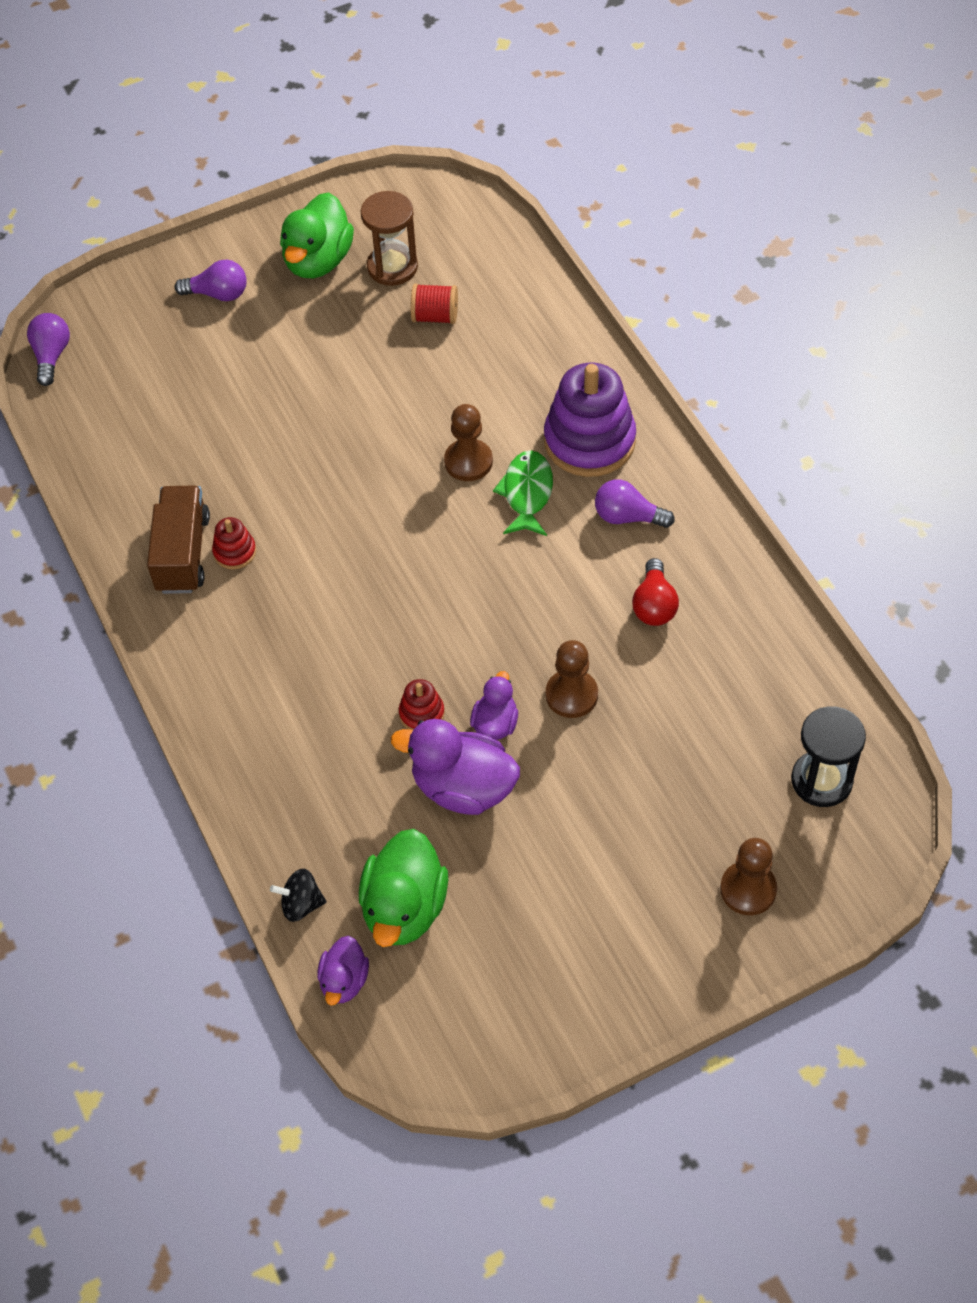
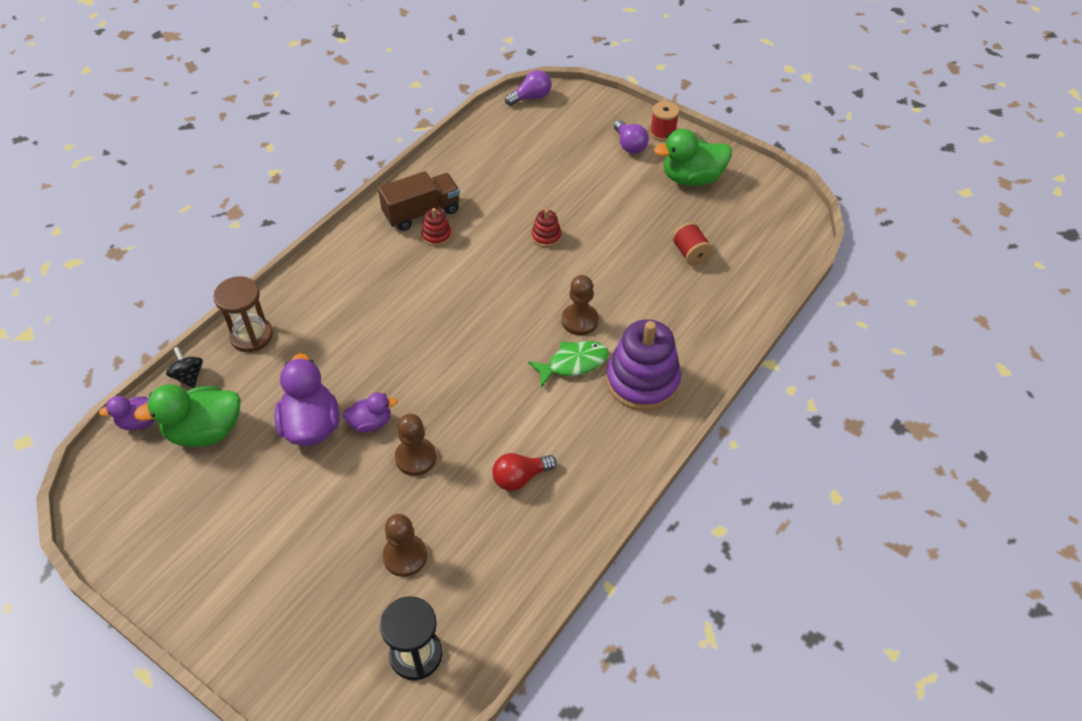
camera: 60 degrees right, 5 degrees down
brown hourglass [360,191,418,286] -> brown hourglass moved to [213,276,273,352]
red stacking toy [399,679,445,730] -> red stacking toy moved to [532,209,562,247]
purple light bulb [595,479,675,528] -> none
brown pawn [720,838,777,915] -> brown pawn moved to [383,514,427,577]
none -> red spool [650,101,679,141]

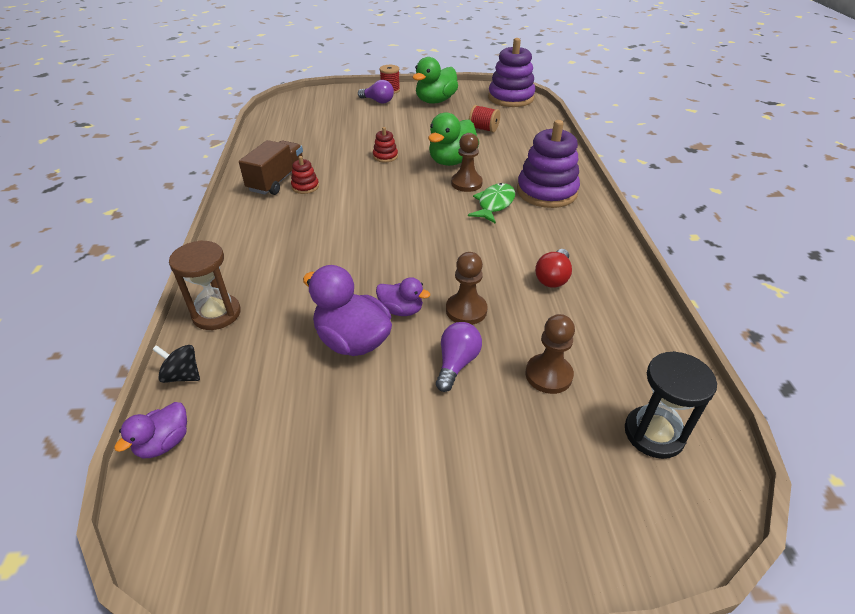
camera: 40 degrees left, 10 degrees down
green duck [134,384,240,447] -> green duck moved to [428,112,479,166]
purple duck [343,392,398,433] -> purple duck turned 75 degrees clockwise [376,277,430,316]
purple light bulb [505,70,551,106] -> purple light bulb moved to [436,322,482,392]
none -> purple stacking toy [488,38,535,107]

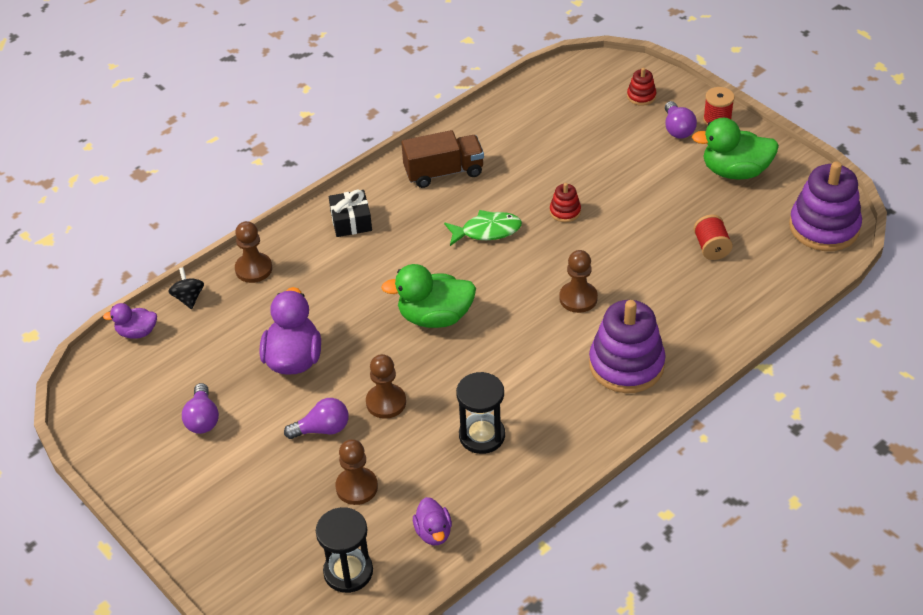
camera: 55 degrees right, 5 degrees up
brown hourglass [169,240,241,330] -> brown pawn [235,221,272,283]
red stacking toy [291,156,319,194] -> red stacking toy moved to [627,68,656,106]
purple duck [376,277,430,316] -> purple duck moved to [413,497,452,546]
green duck [428,112,479,166] -> green duck moved to [381,264,476,328]
green fish [468,183,515,224] -> green fish moved to [444,210,522,246]
red light bulb [535,249,572,288] -> black hourglass [456,372,505,454]
none -> purple light bulb [182,383,219,434]
none -> black gift [329,190,372,237]

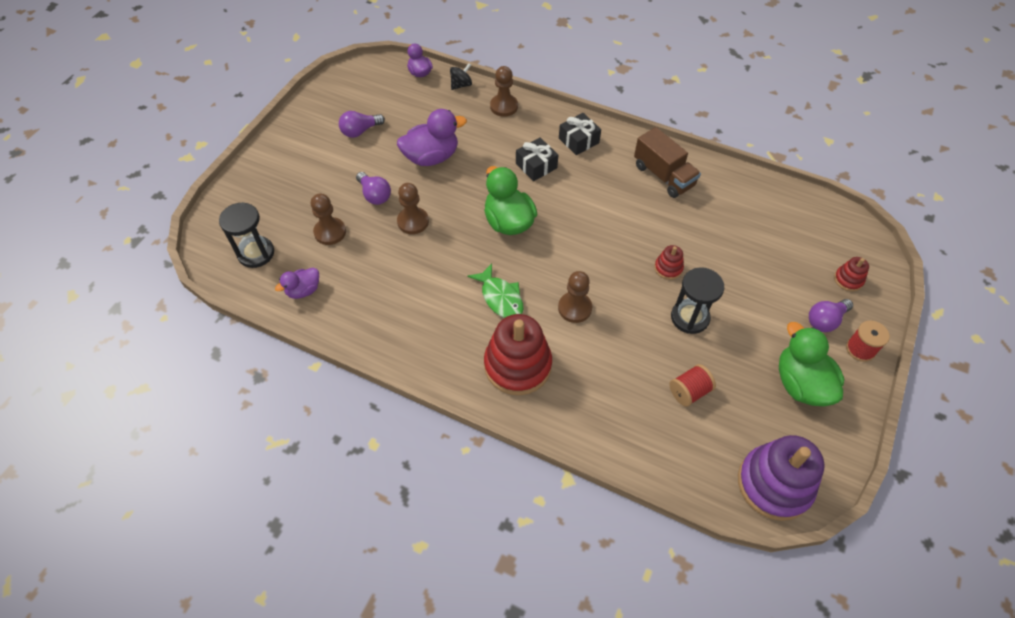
camera: 65 degrees right, 10 degrees up
green fish [444,210,522,246] -> green fish moved to [468,263,524,318]
black hourglass [456,372,505,454] -> black hourglass moved to [671,267,724,334]
purple stacking toy [589,300,665,393] -> red stacking toy [484,314,552,395]
none -> black gift [516,137,558,181]

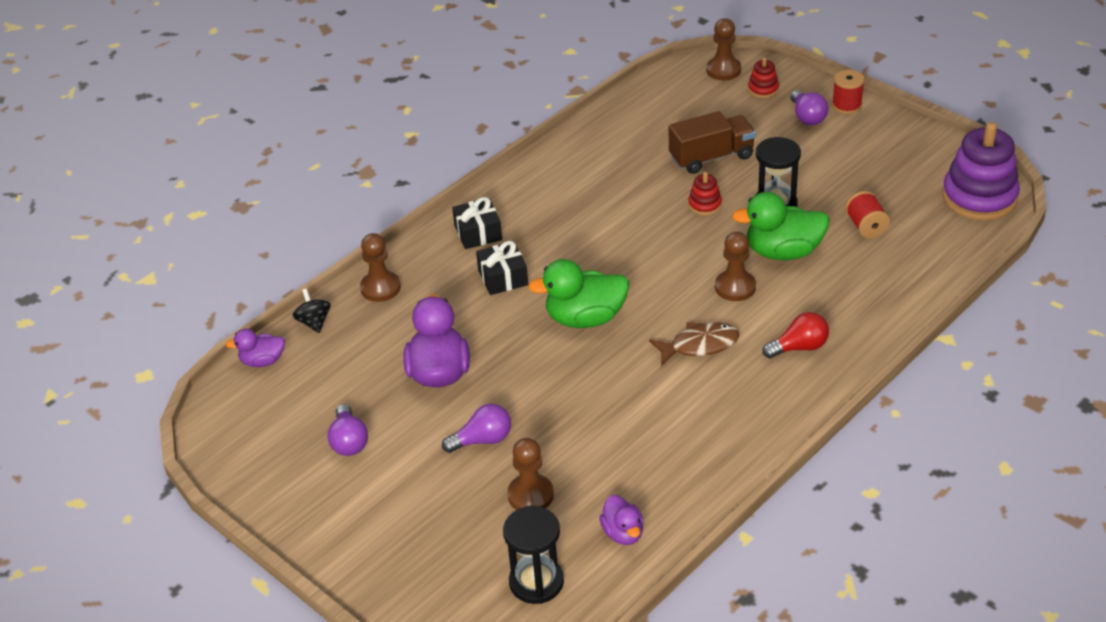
camera: 70 degrees left, 15 degrees down
brown pawn [397,183,429,234] -> brown pawn moved to [706,18,741,81]
green fish [468,263,524,318] -> brown fish [649,322,740,366]
red stacking toy [484,314,552,395] -> red light bulb [762,312,829,359]
brown truck [634,127,701,198] -> brown truck moved to [669,111,756,174]
green duck [779,322,844,406] -> green duck moved to [732,192,830,260]

